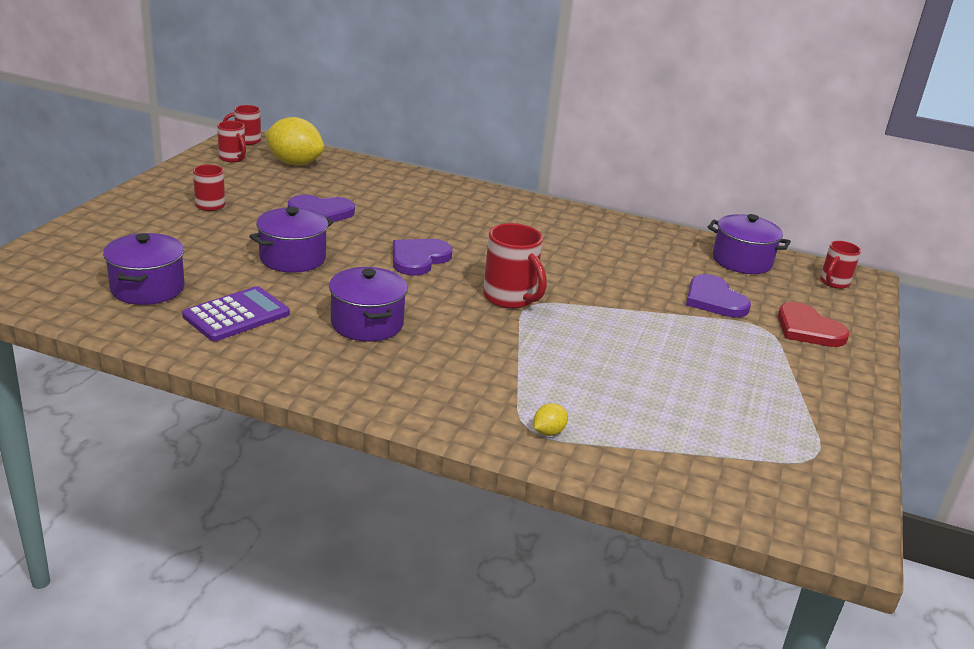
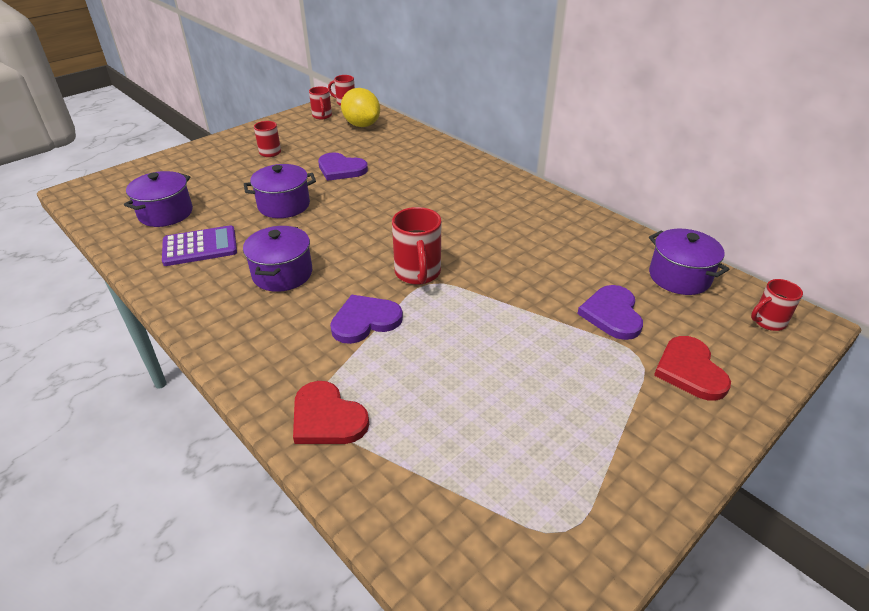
camera: 30 degrees right, 10 degrees up
purple heart [393,239,453,276] -> purple heart moved to [330,295,403,344]
yellow lemon [533,403,568,436] -> red heart [293,381,369,444]

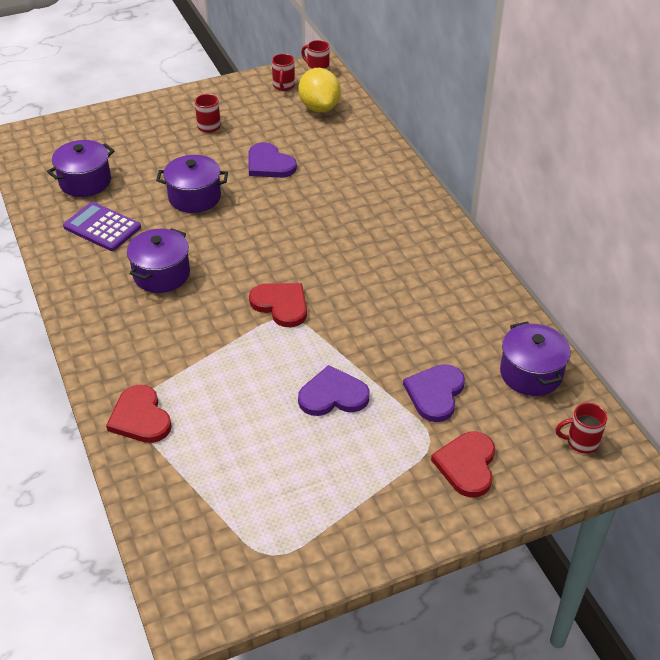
camera: 20 degrees right, 5 degrees up
purple calculator [162,225,237,266] -> purple calculator turned 150 degrees counterclockwise [63,202,141,251]
purple heart [330,295,403,344] -> purple heart moved to [298,365,370,416]
red mug [392,207,441,285] -> red heart [249,283,307,327]

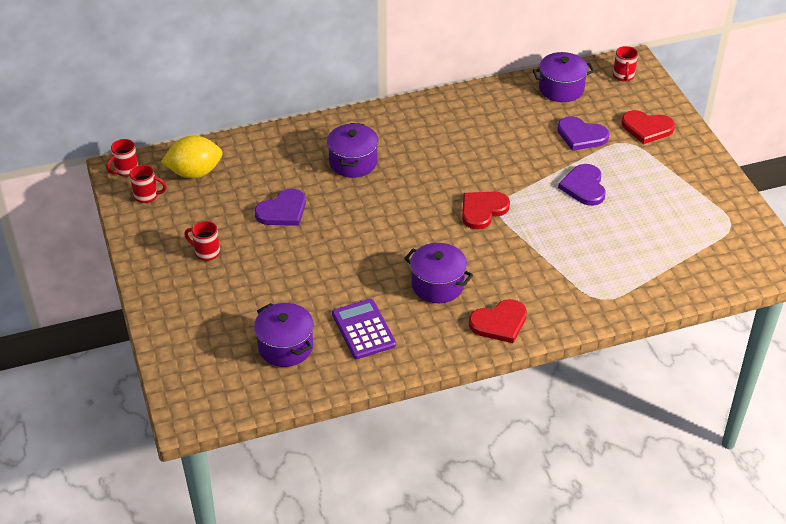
camera: 85 degrees left, 0 degrees up
purple calculator [63,202,141,251] -> purple calculator turned 120 degrees clockwise [332,299,396,359]
red heart [106,385,172,443] -> red heart moved to [469,299,527,343]
purple pot [156,155,228,213] -> purple pot moved to [327,123,379,178]

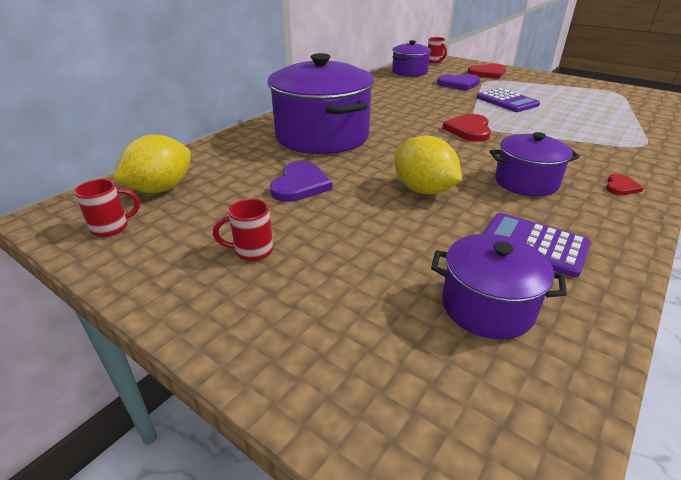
camera: 35 degrees left, 10 degrees down
red mug [107,139,138,177] -> none
purple pot [327,123,379,178] -> purple pot [267,53,374,154], size x1.84
red heart [469,299,527,343] -> red heart [606,174,644,195], size x0.55
purple heart [558,164,606,206] -> purple calculator [477,88,540,112]
none -> yellow lemon [394,135,462,195]

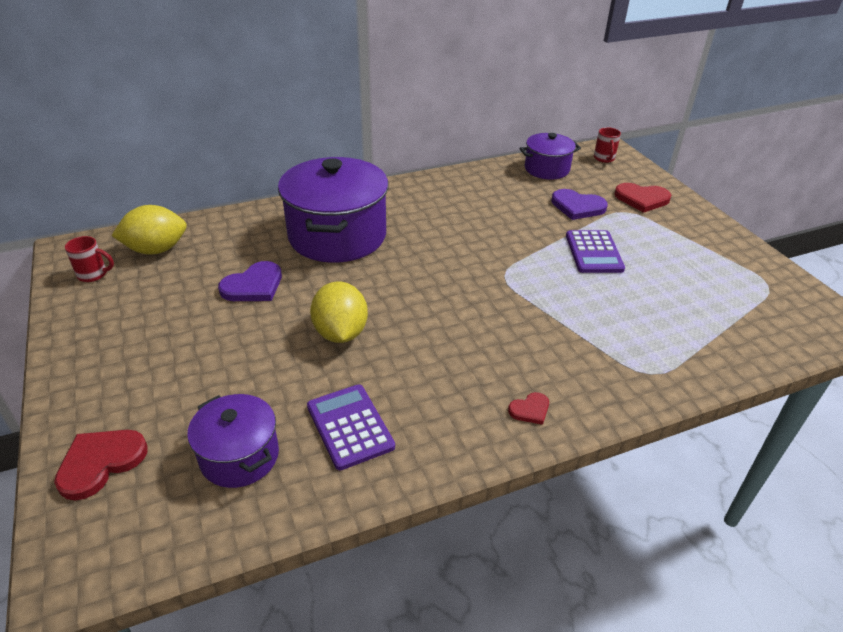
camera: 30 degrees right, 5 degrees up
red mug [213,199,273,261] -> none
red heart [443,114,491,142] -> red heart moved to [54,430,148,501]
purple pot [490,132,580,197] -> none

